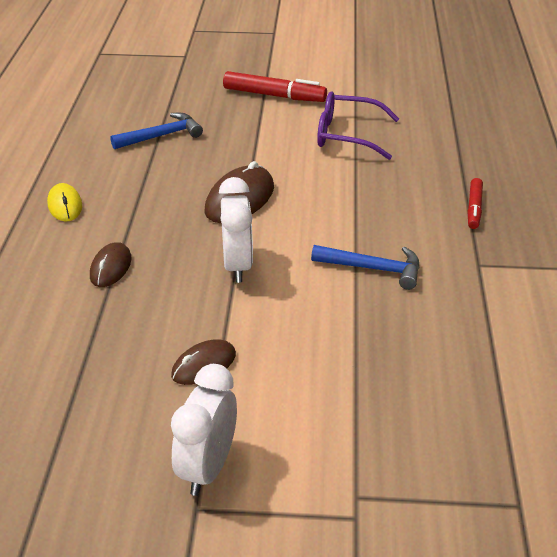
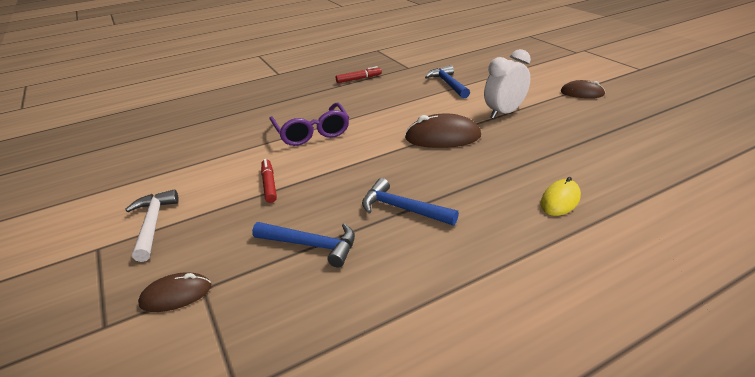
camera: 120 degrees left, 5 degrees down
brown mouse [90,242,132,287] -> brown mouse moved to [138,272,211,312]
white clock [171,364,237,496] -> none
red marker [223,71,327,102] -> red marker [261,159,277,203], size x0.60
none -> white hammer [125,190,179,262]
none -> blue hammer [252,222,355,267]

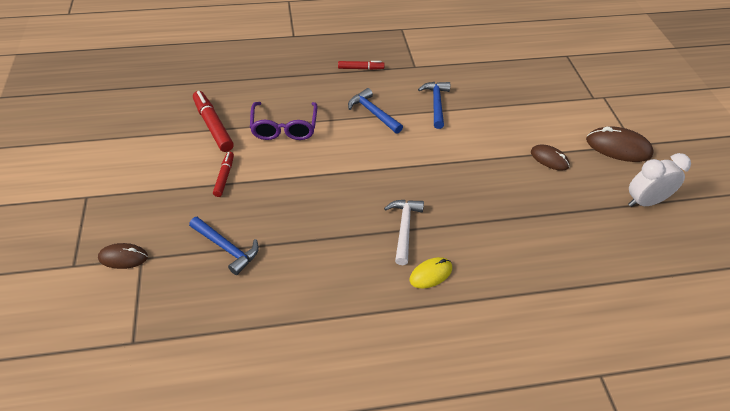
camera: 15 degrees right, 15 degrees up
white hammer [125,190,179,262] -> white hammer moved to [384,200,424,265]
blue hammer [362,178,459,226] -> blue hammer moved to [348,88,403,134]
brown mouse [405,114,481,148] -> brown mouse moved to [586,126,654,162]
white clock [484,49,531,119] -> white clock moved to [628,153,691,207]
none -> red marker [193,91,234,152]

